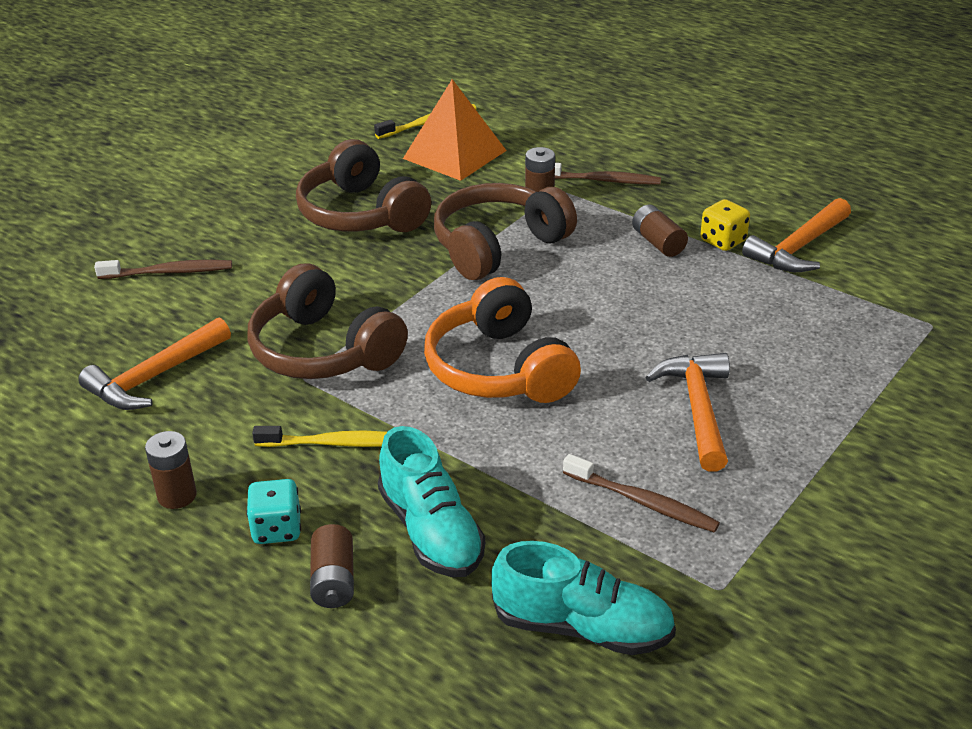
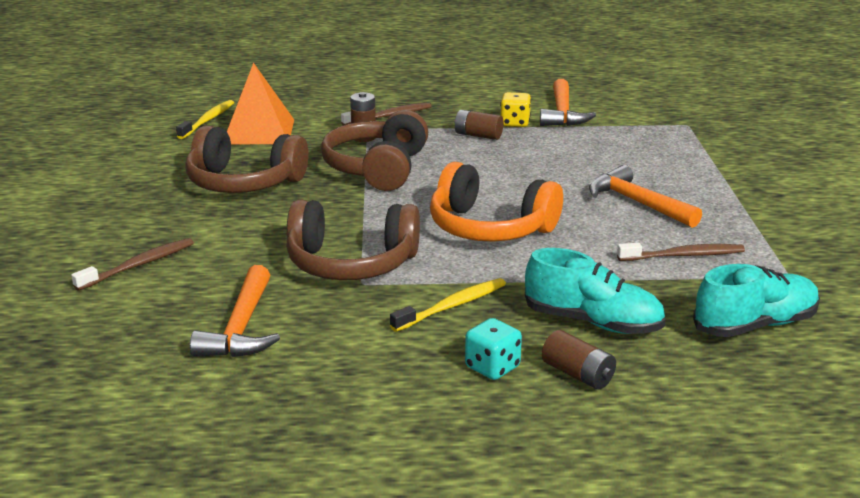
camera: 40 degrees left, 10 degrees down
brown battery [145,431,197,509] -> none

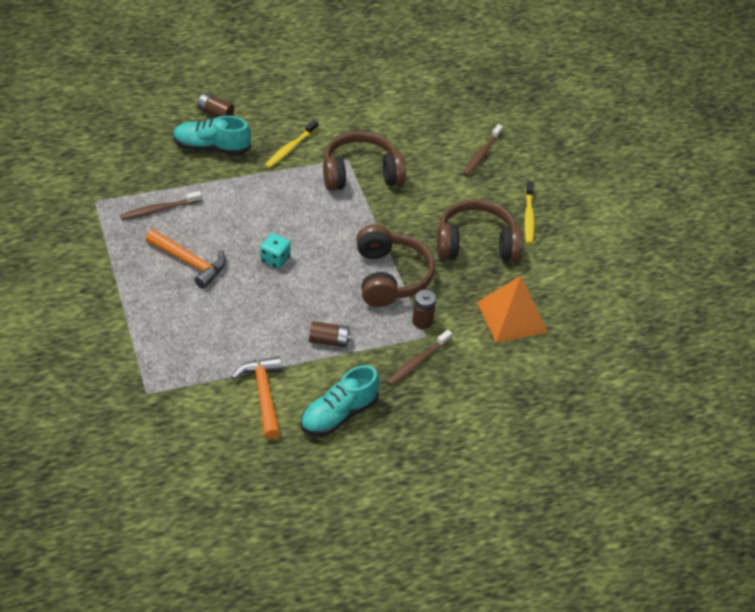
camera: 160 degrees right, 20 degrees up
yellow toothbrush [176,100,234,139] -> yellow toothbrush moved to [524,181,535,244]
orange hammer [190,265,280,357] -> none
orange headphones [430,162,563,242] -> none
turquoise dice [465,318,522,380] -> turquoise dice moved to [260,234,291,269]
yellow dice [500,92,531,127] -> none
turquoise shoe [693,264,820,337] -> turquoise shoe moved to [300,365,379,436]

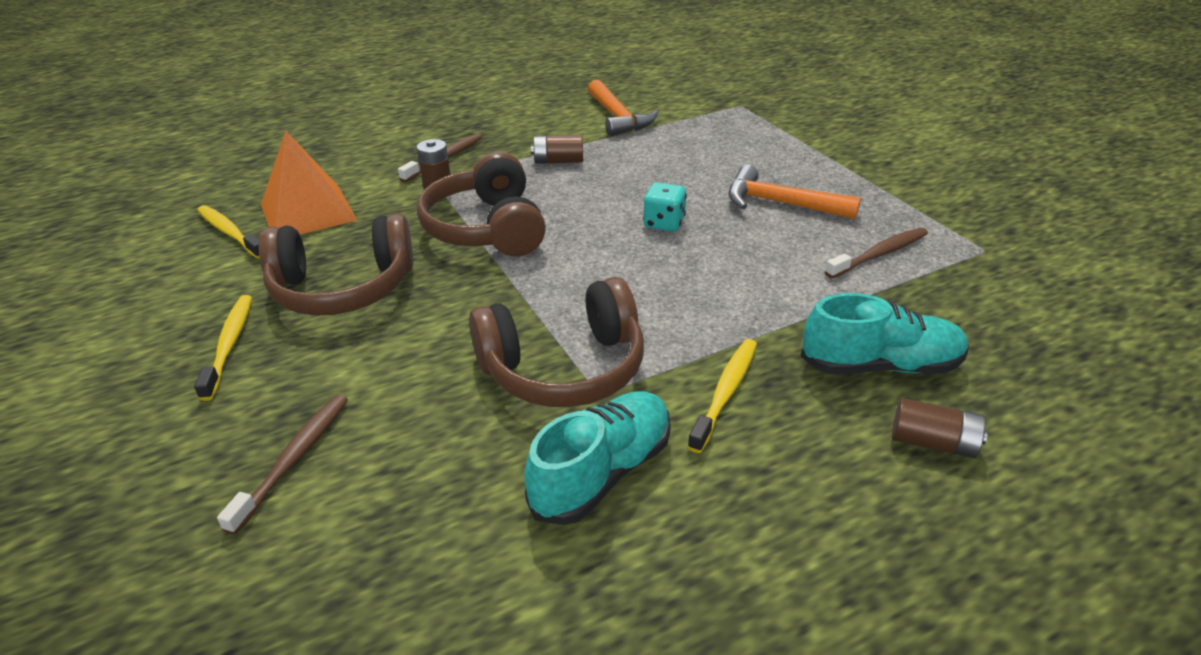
camera: 175 degrees right, 10 degrees down
turquoise shoe [300,365,379,436] -> turquoise shoe moved to [524,391,671,525]
none -> yellow toothbrush [197,205,260,259]

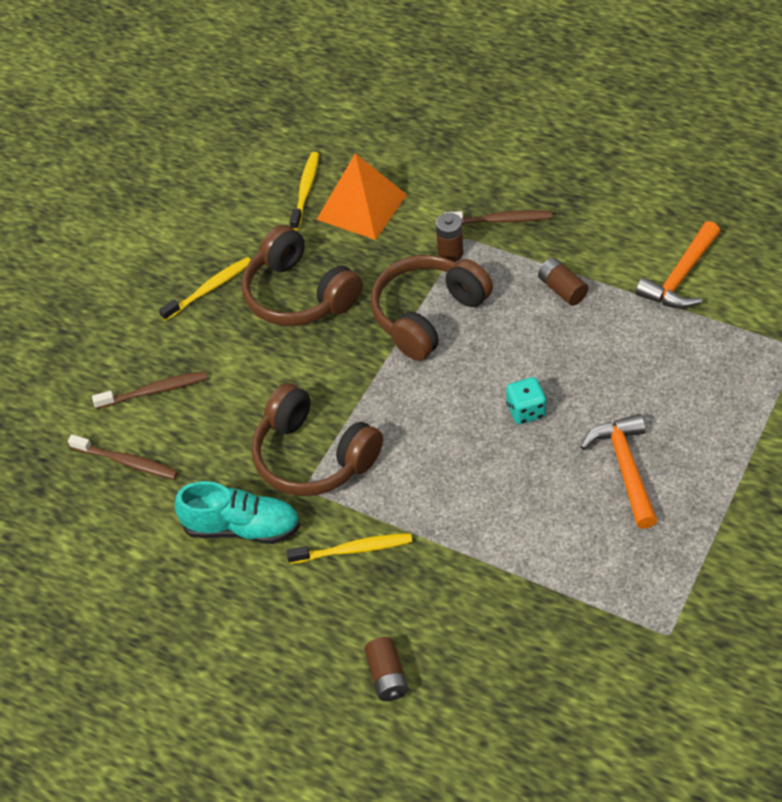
camera: 60 degrees right, 15 degrees up
turquoise shoe [801,293,969,374] -> none
brown toothbrush [825,228,928,278] -> brown toothbrush moved to [68,435,178,479]

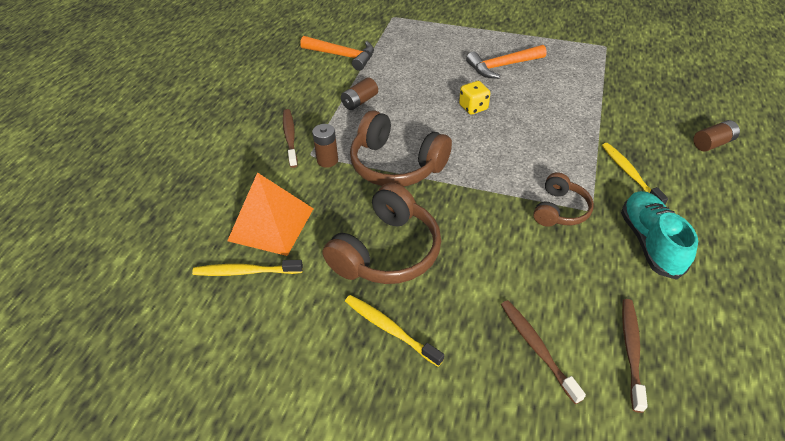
camera: 105 degrees left, 5 degrees down
brown headphones [252,383,383,496] -> brown headphones [533,172,594,227], size x0.58
turquoise dice [506,377,547,424] -> yellow dice [459,81,490,115]

